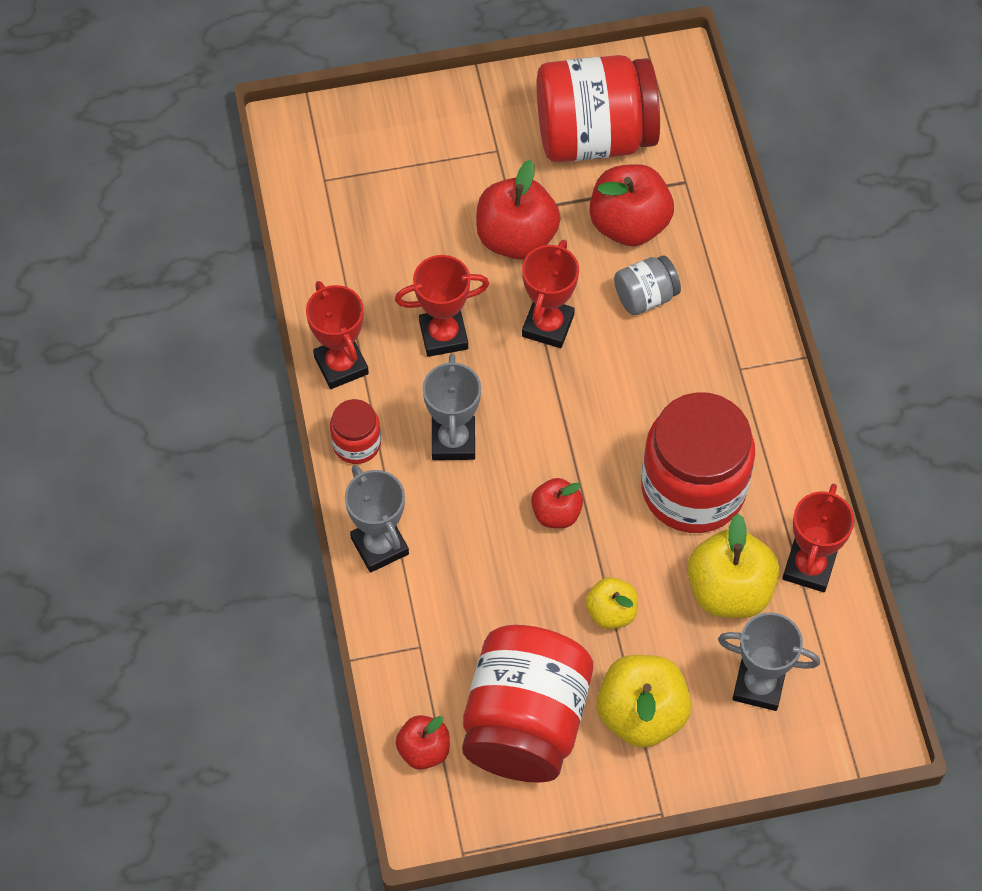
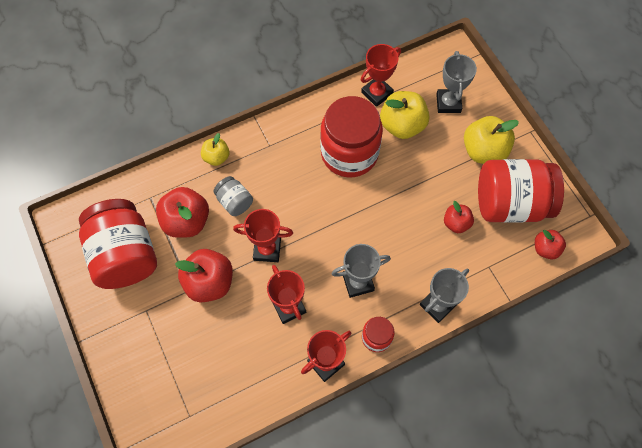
camera: 105 degrees left, 5 degrees up
red apple [531,478,583,528] -> red apple moved to [444,201,474,233]
yellow apple [585,577,638,629] -> yellow apple moved to [201,133,229,166]
red trophy [782,484,854,592] -> red trophy turned 45 degrees counterclockwise [361,44,401,107]

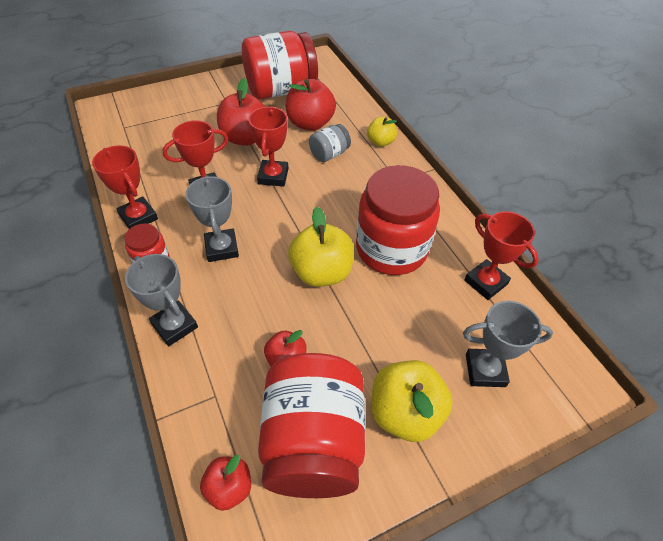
camera: 90 degrees right, 15 degrees down
yellow apple [380,91,429,139] -> yellow apple moved to [288,207,354,287]

